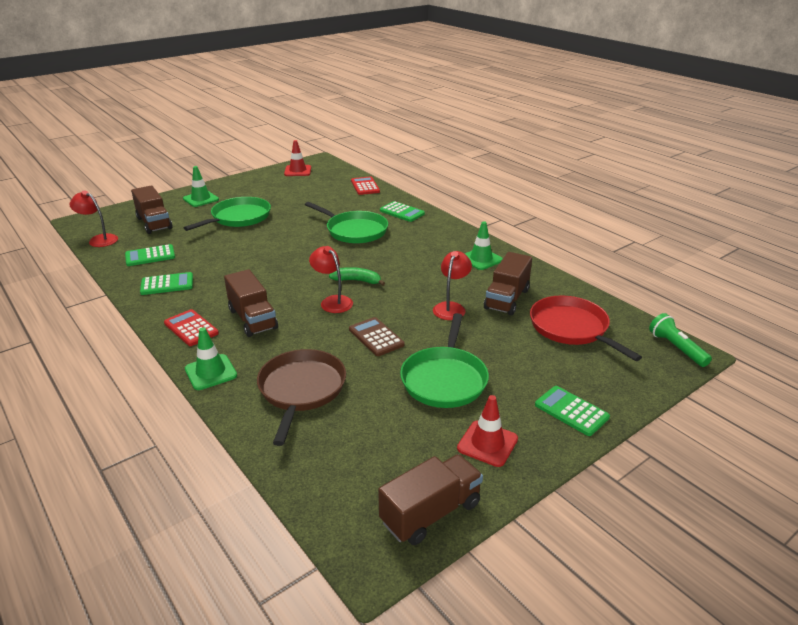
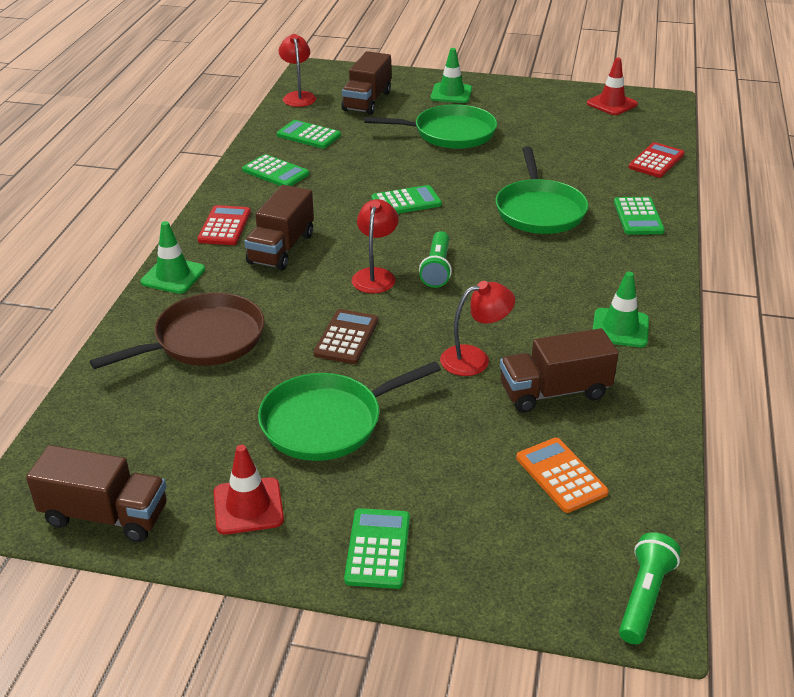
camera: 50 degrees right, 5 degrees up
green banana [329,267,385,286] -> green flashlight [419,231,452,288]
red pan [530,296,642,361] -> orange calculator [516,438,609,513]
none -> green calculator [371,185,442,214]

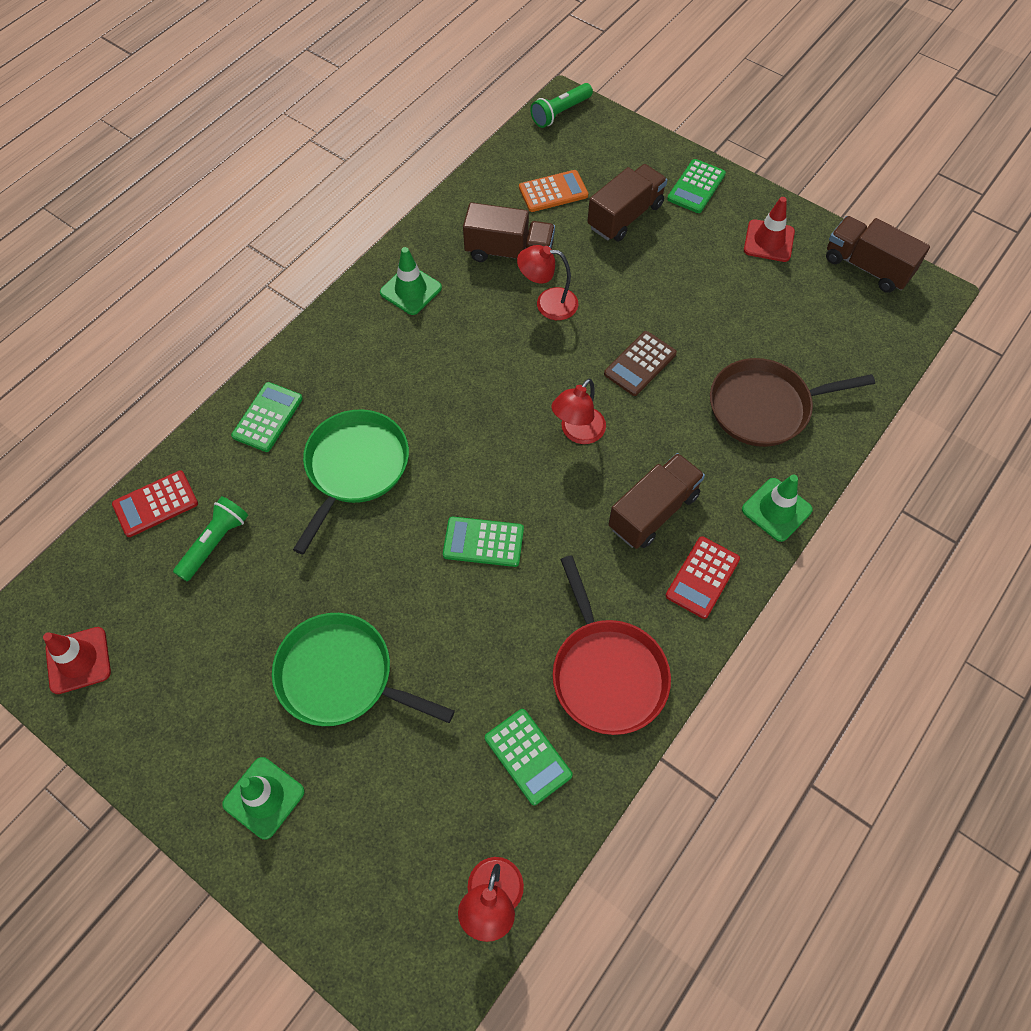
camera: 155 degrees left, 25 degrees up
green calculator [242,154,309,186] -> red pan [553,555,671,735]
green pan [258,361,441,461] -> none
brown truck [342,51,391,115] -> brown truck moved to [587,164,667,241]
green flashlight [419,231,452,288] -> green flashlight moved to [173,496,248,581]
orange calculator [516,438,609,513] -> orange calculator turned 105 degrees counterclockwise [519,170,588,212]

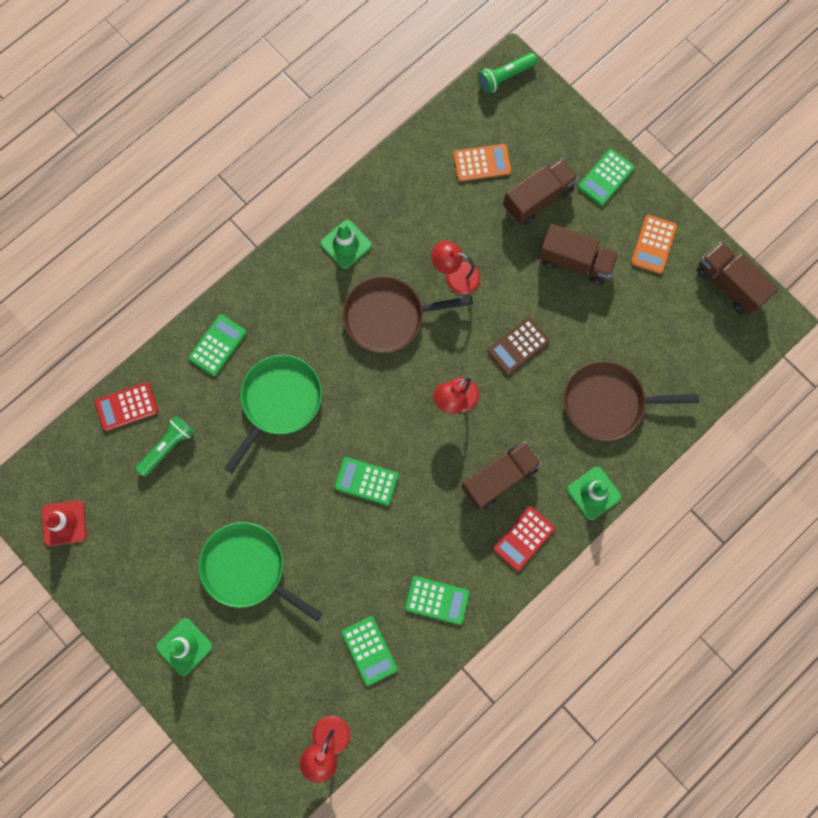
camera: 10 degrees right, 15 degrees up
brown truck [463,202,555,262] -> brown truck moved to [538,224,619,285]
red pan [553,555,671,735] -> green calculator [405,576,470,625]
red traffic cone [744,197,795,262] -> orange calculator [631,215,677,274]
none -> brown pan [343,276,473,353]

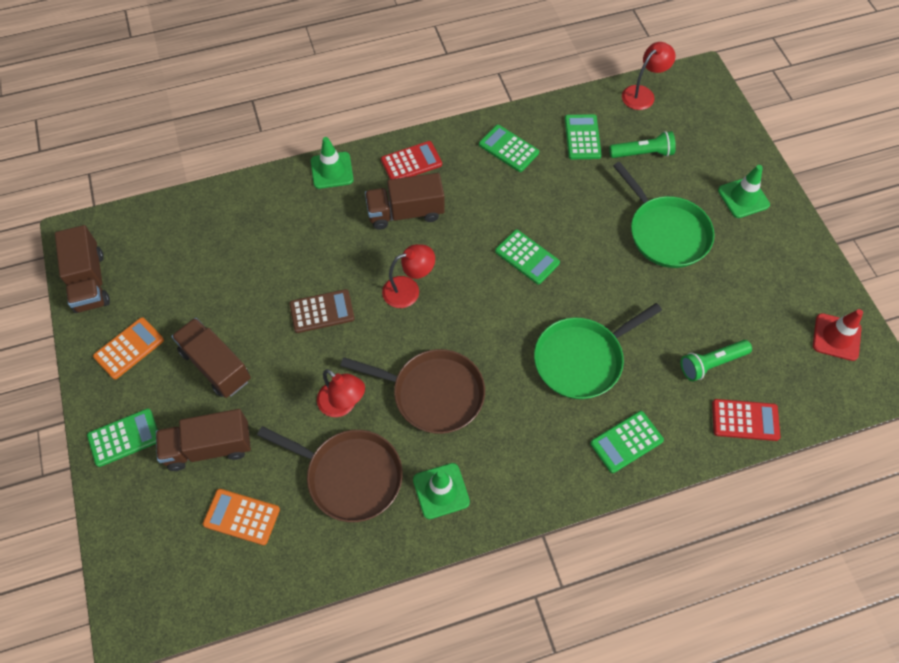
camera: 155 degrees left, 15 degrees down
green flashlight [478,53,537,94] -> green flashlight moved to [609,131,676,158]
brown pan [564,361,699,441] -> brown pan moved to [257,426,403,522]

